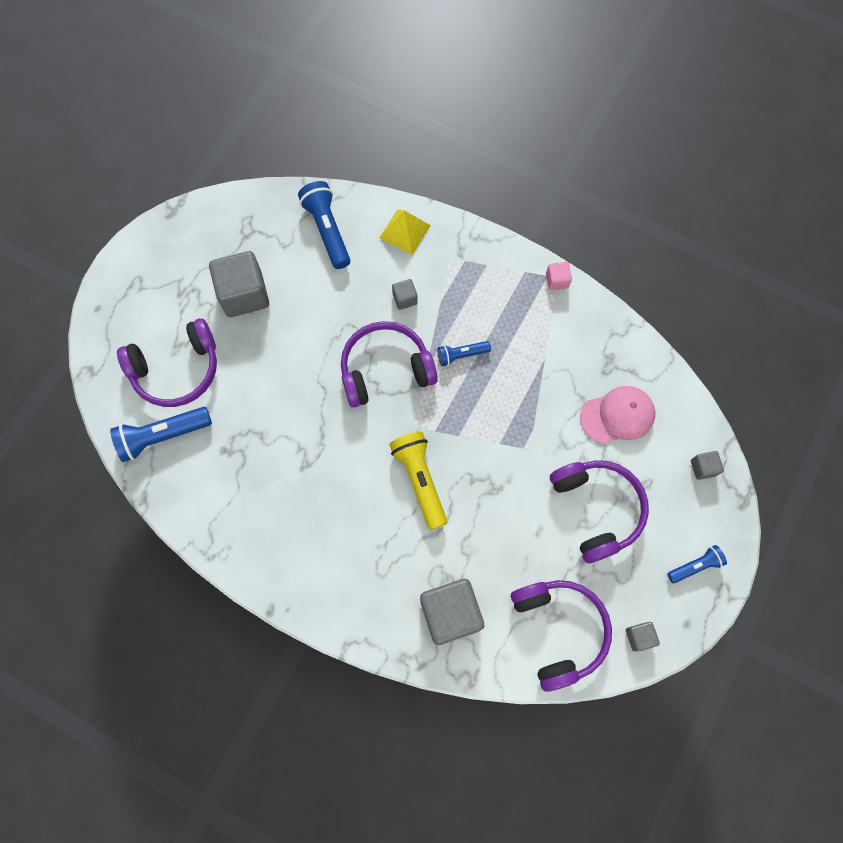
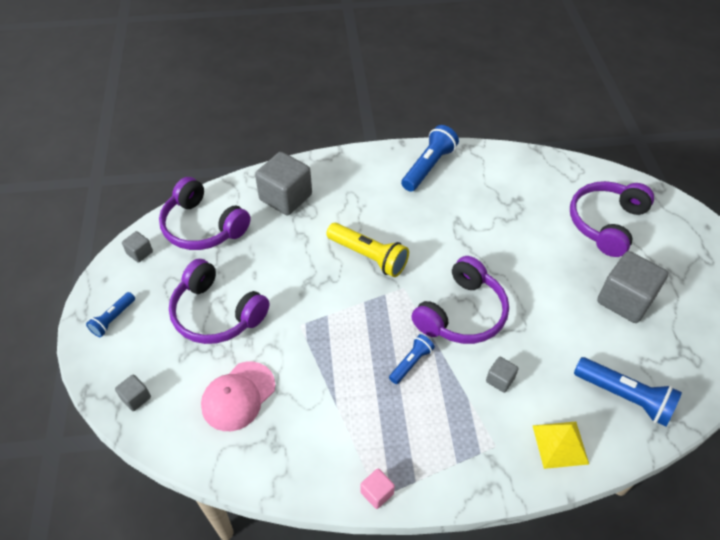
camera: 145 degrees right, 20 degrees down
blue flashlight [110,407,212,462] -> blue flashlight moved to [401,125,459,192]

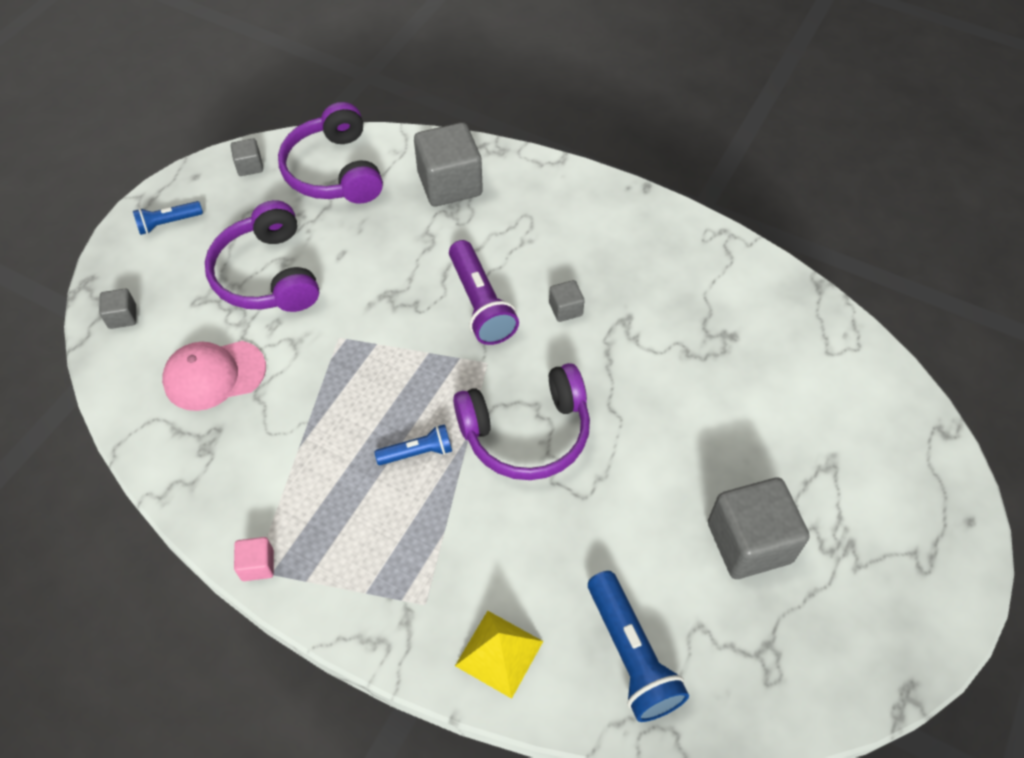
camera: 35 degrees right, 5 degrees up
yellow flashlight [326,223,409,277] -> purple flashlight [449,240,519,345]
blue flashlight [401,125,459,192] -> none
grey cube [486,357,518,393] -> grey cube moved to [549,280,585,322]
purple headphones [570,181,654,257] -> none

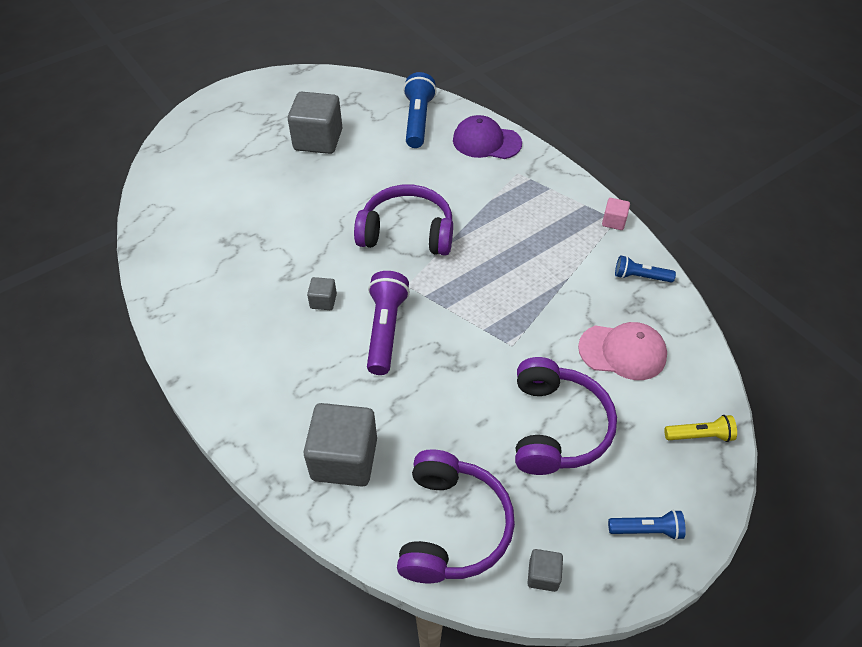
camera: 155 degrees left, 5 degrees down
grey cube [99,289,136,329] -> yellow flashlight [664,415,737,442]
blue flashlight [374,424,452,465] -> blue flashlight moved to [615,255,676,282]
yellow pyramid [455,611,543,699] -> purple cap [453,115,522,159]

